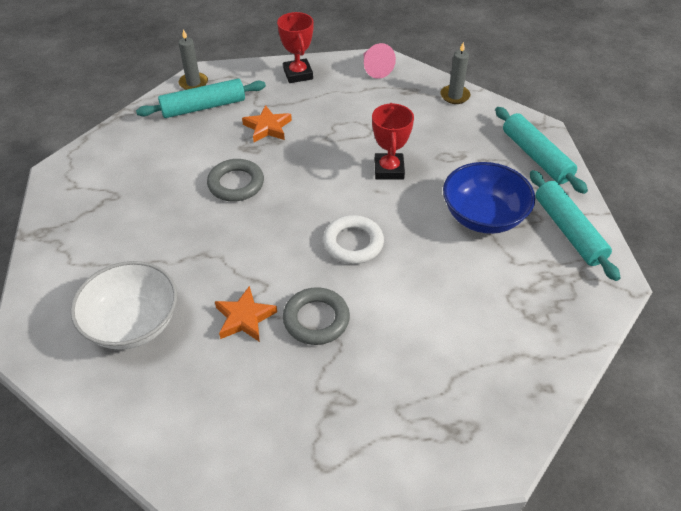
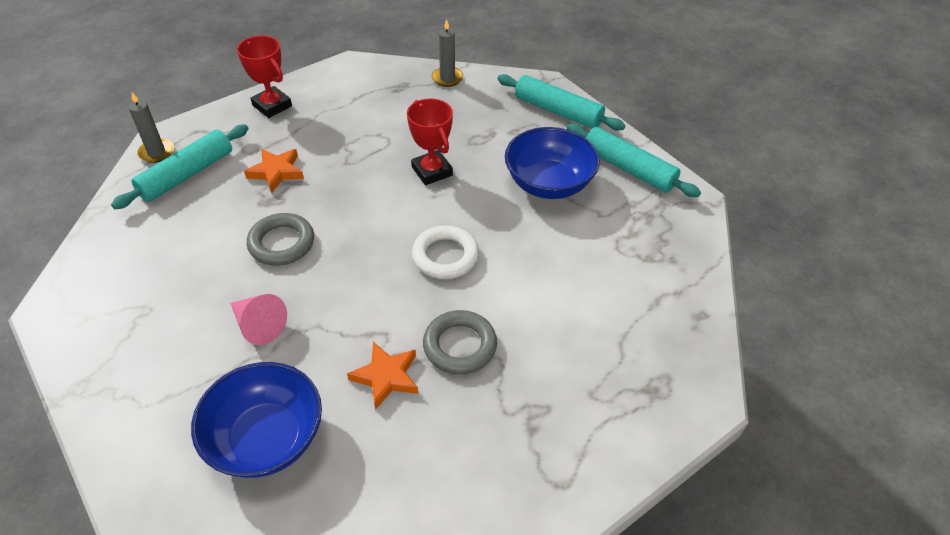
camera: 30 degrees left, 0 degrees up
white bowl [71,261,177,350] -> blue bowl [191,362,322,478]
pink cone [364,43,396,79] -> pink cone moved to [230,294,287,345]

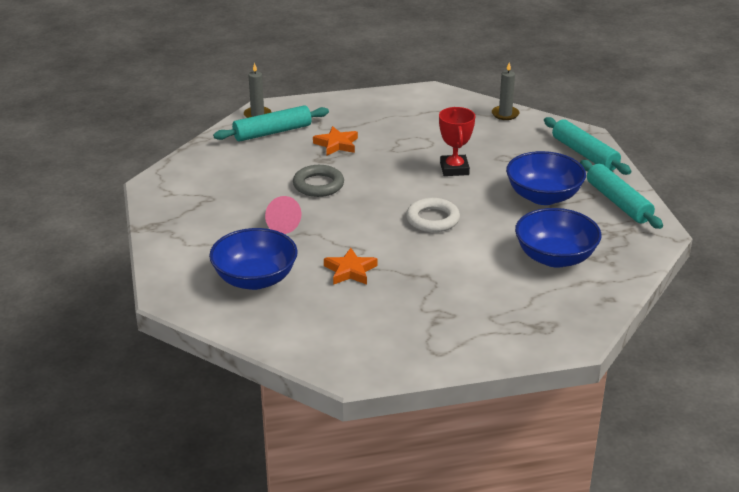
camera: 25 degrees right, 15 degrees down
red trophy [237,36,292,118] -> none
grey ring [423,310,497,375] -> none
none -> blue bowl [515,208,601,268]

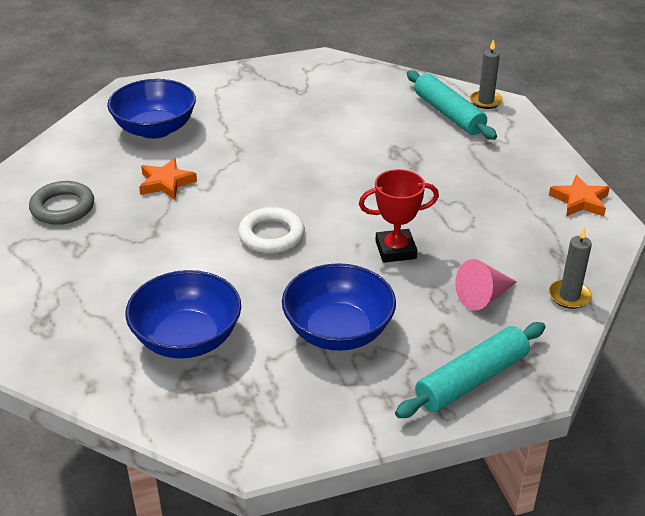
camera: 85 degrees right, 5 degrees up
pink cone [265,196,301,234] -> pink cone moved to [455,259,517,311]
grey ring [293,165,344,197] -> grey ring moved to [29,181,94,225]
orange star [313,126,358,155] -> orange star moved to [549,175,610,216]
turquoise rolling pin [580,160,663,229] -> none

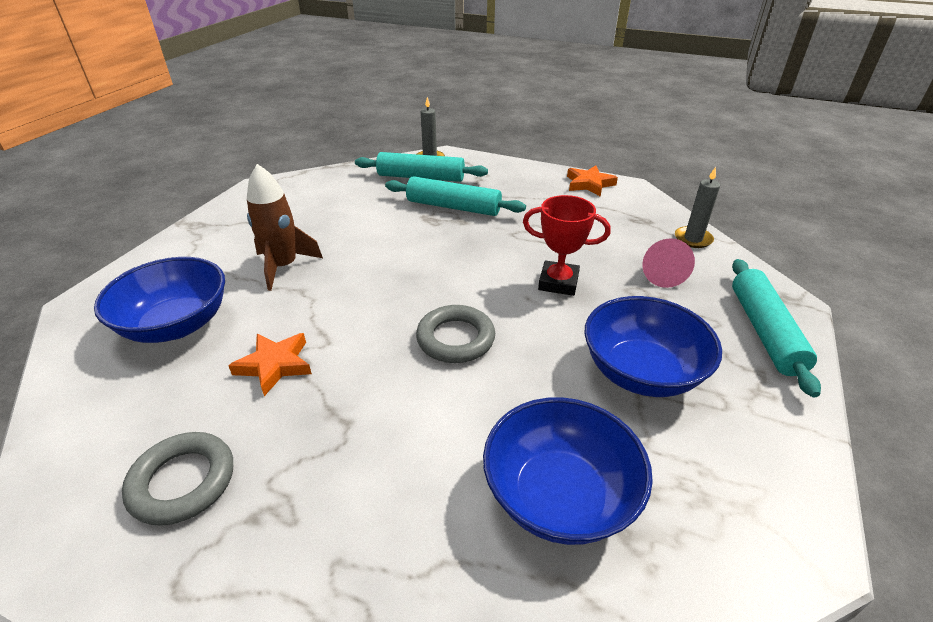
camera: 50 degrees left, 0 degrees up
white ring [238,207,305,254] -> grey ring [416,305,495,363]
red trophy [359,169,439,263] -> red trophy turned 75 degrees clockwise [523,195,611,296]
none -> brown rocket [247,164,323,291]
none -> turquoise rolling pin [385,176,526,216]

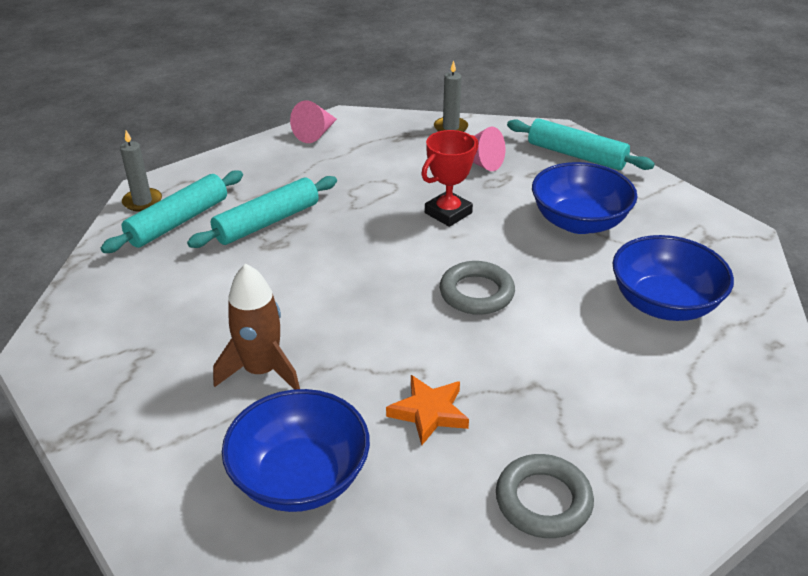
camera: 60 degrees left, 0 degrees up
orange star [567,165,618,197] -> pink cone [290,100,337,143]

